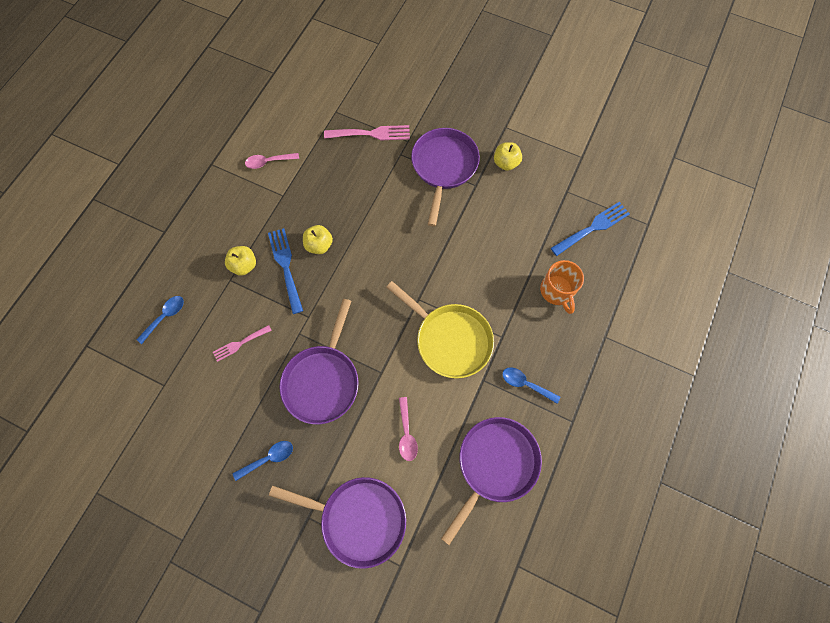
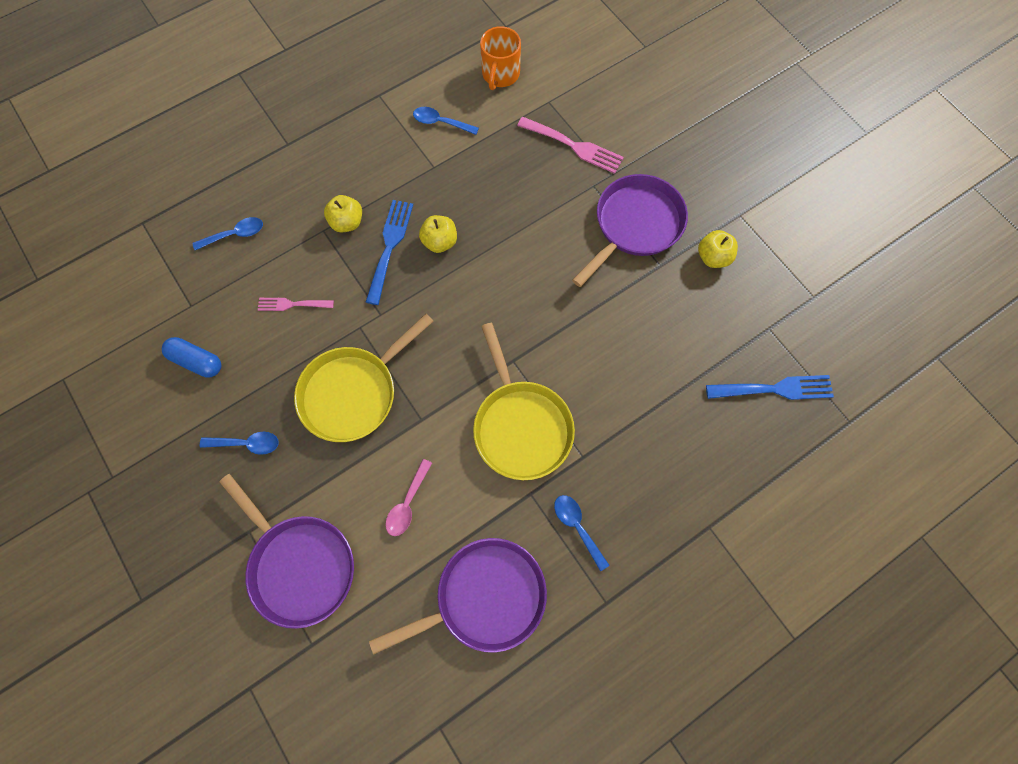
camera: 30 degrees right, 0 degrees up
pink spoon [245,153,299,169] -> blue spoon [413,107,479,135]
purple pan [280,299,359,424] -> yellow pan [294,314,433,442]
orange mug [540,260,584,314] -> orange mug moved to [480,26,521,90]
none -> blue capsule [162,337,221,378]

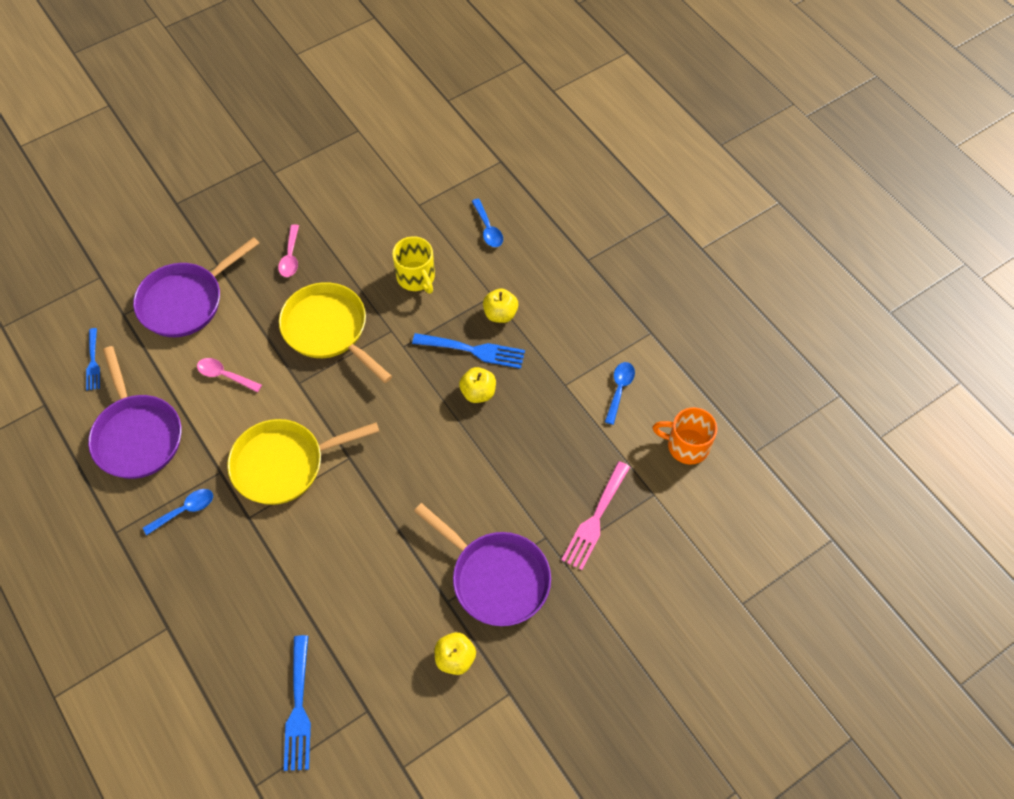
camera: 90 degrees right, 10 degrees down
blue capsule [162,337,221,378] -> none
blue spoon [200,432,279,455] -> pink spoon [278,224,299,277]
pink fork [258,298,334,311] -> yellow mug [392,236,435,294]
none -> blue fork [86,328,100,390]

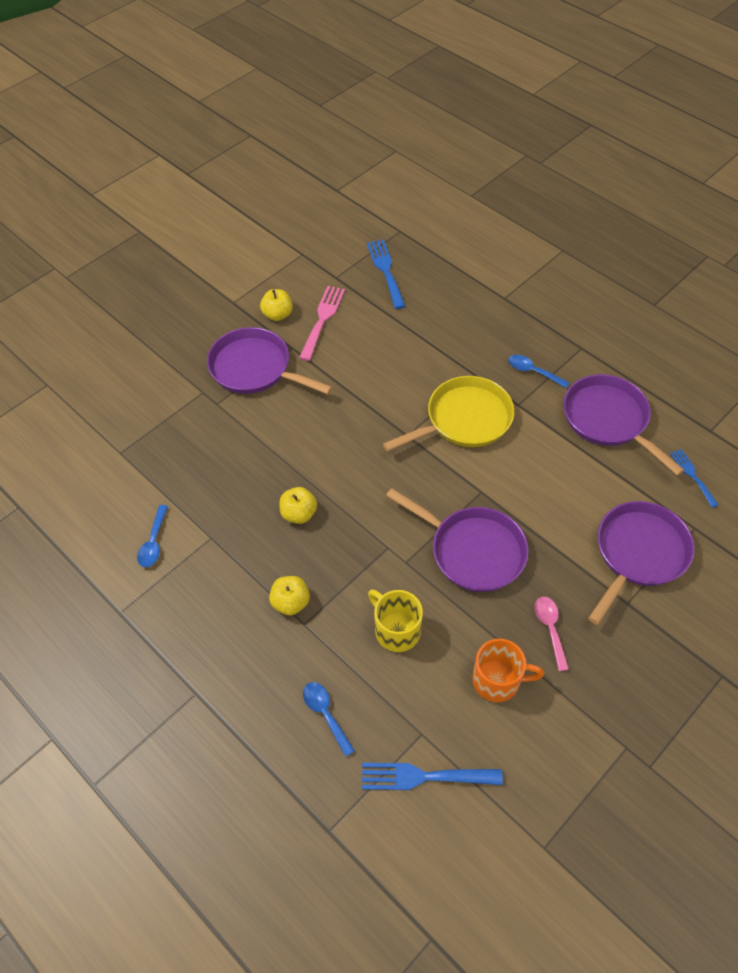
camera: 170 degrees right, 5 degrees down
blue spoon [143,489,213,535] -> blue spoon turned 75 degrees clockwise [508,355,570,388]
pink spoon [197,358,262,392] -> none
yellow pan [279,282,392,383] -> purple pan [386,488,529,592]
blue fork [412,333,525,369] -> blue fork moved to [362,763,503,790]
pink fork [562,461,630,570] -> pink fork moved to [299,286,345,361]
orange mug [652,407,717,464] -> orange mug moved to [472,639,544,702]

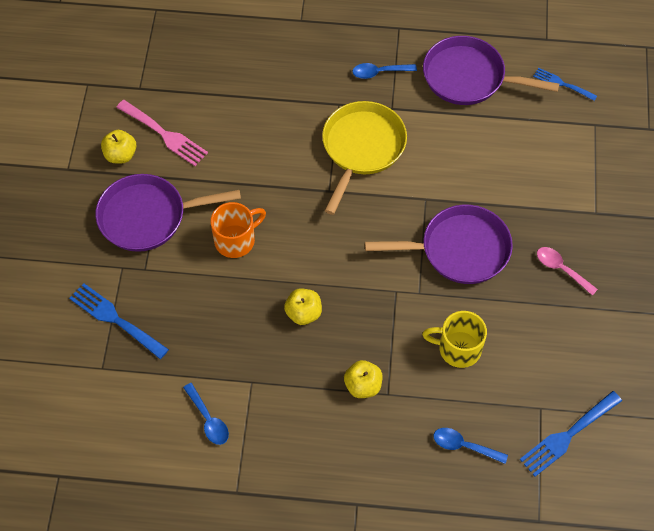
camera: 40 degrees left, 5 degrees up
pink fork [299,286,345,361] -> pink fork turned 150 degrees clockwise [116,100,208,166]
blue fork [367,239,406,309] -> blue fork moved to [69,283,169,359]
orange mug [472,639,544,702] -> orange mug moved to [211,202,266,258]
purple pan [588,501,694,625] -> none

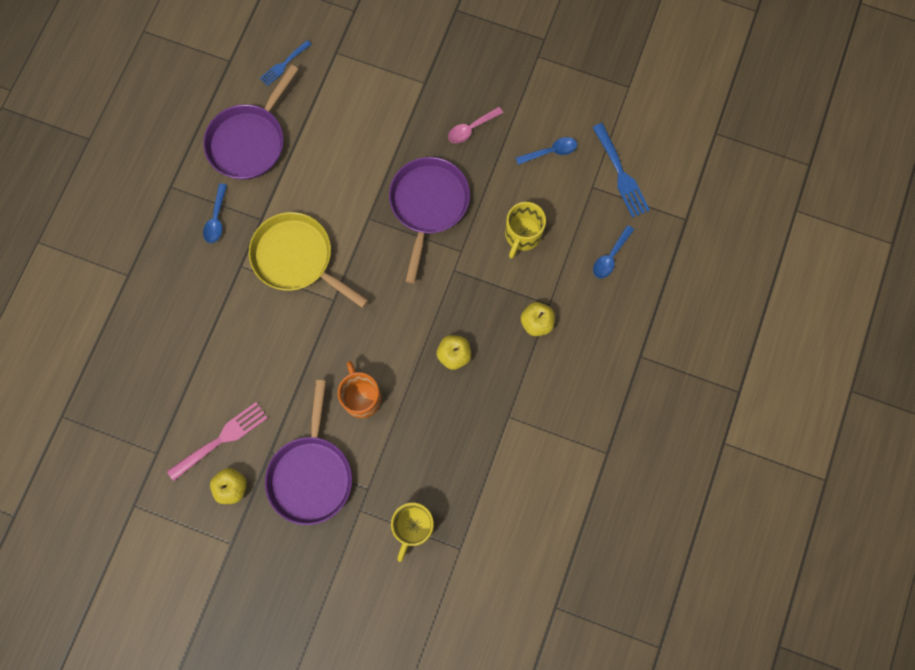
camera: 75 degrees left, 15 degrees up
blue fork [69,283,169,359] -> yellow mug [391,502,434,562]
blue spoon [183,383,229,445] -> blue spoon moved to [515,137,577,165]

